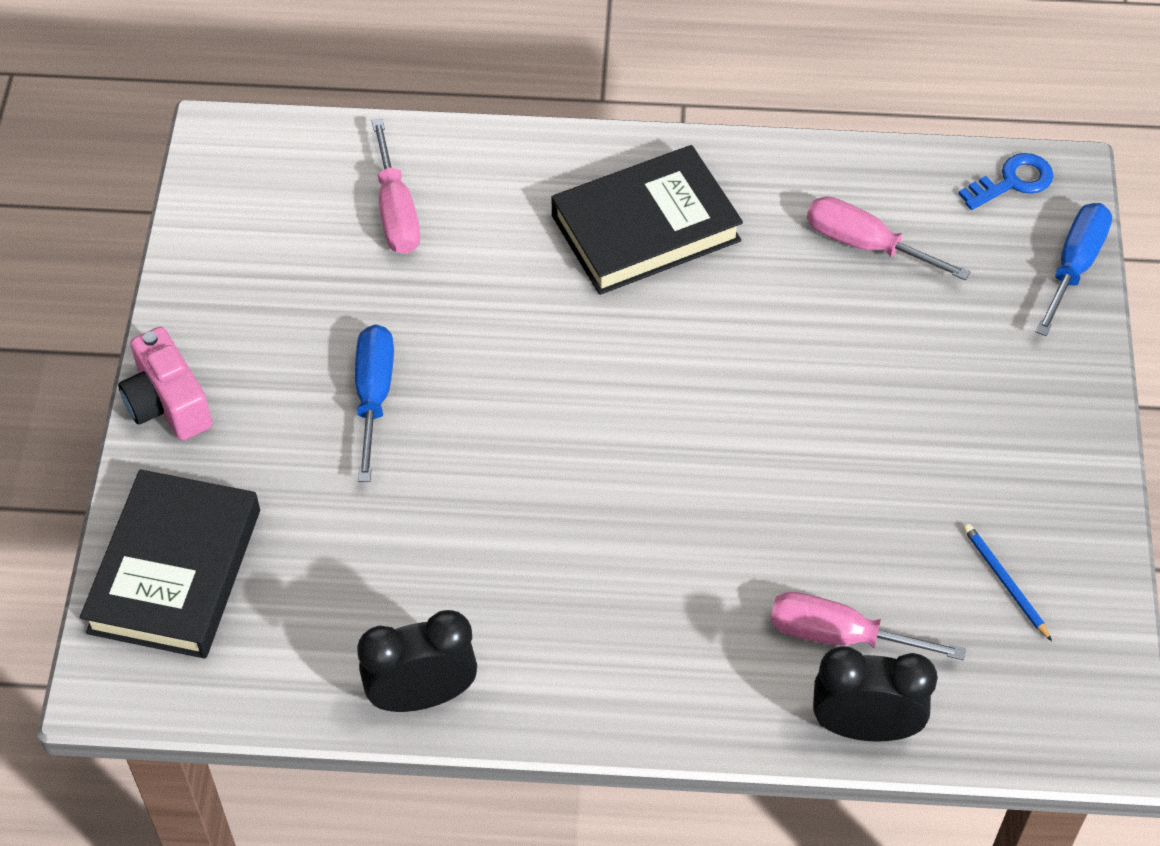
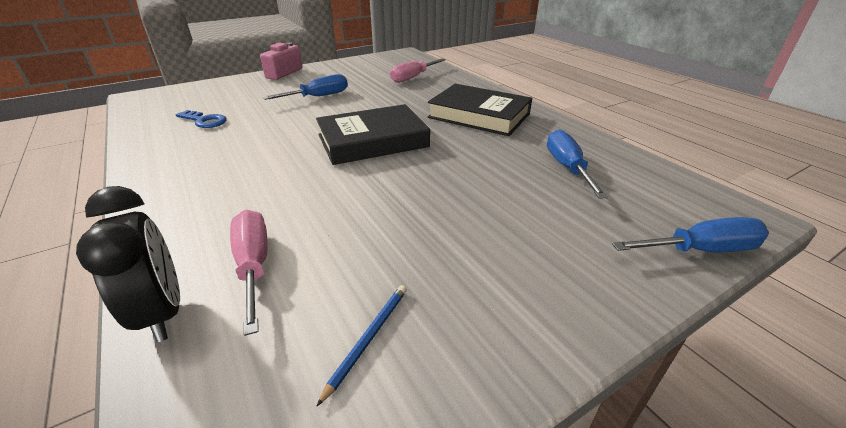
camera: 55 degrees right, 20 degrees down
black book [80,469,260,659] -> black book moved to [316,104,430,165]
black clock [357,610,477,712] -> none
pink screwdriver [807,196,970,280] -> blue screwdriver [547,129,608,199]
blue key [958,153,1054,210] -> blue key moved to [176,110,227,128]

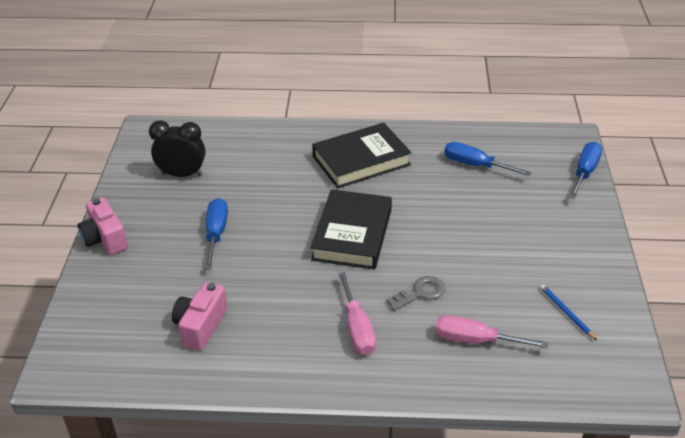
camera: 55 degrees left, 5 degrees up
black clock [76,186,180,342] -> black clock moved to [149,120,205,177]
blue key [176,110,227,128] -> pink camera [172,282,227,351]
pink screwdriver [390,59,446,83] -> pink screwdriver moved to [338,272,376,355]
none -> grey key [386,276,445,311]

